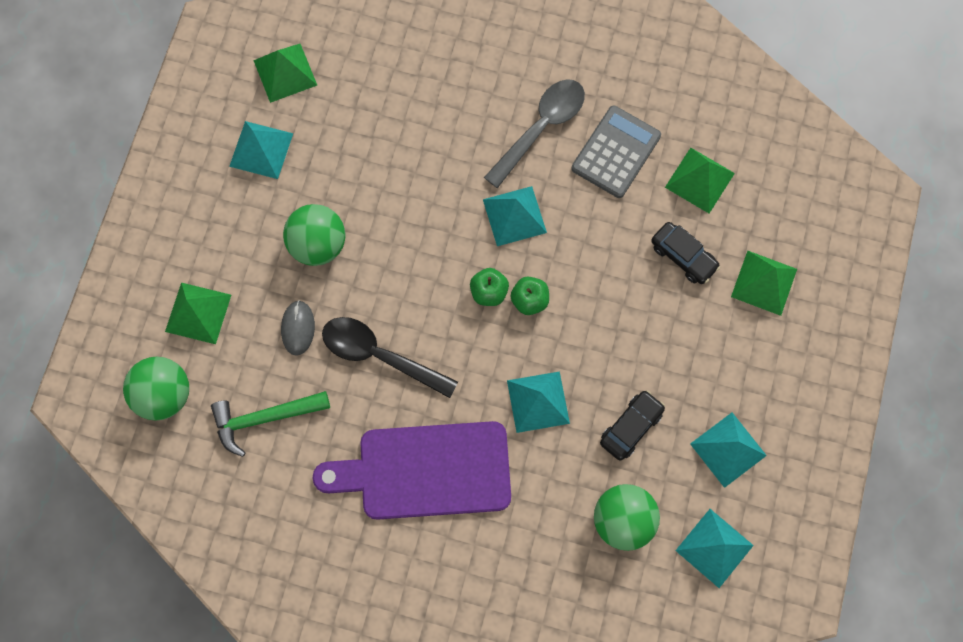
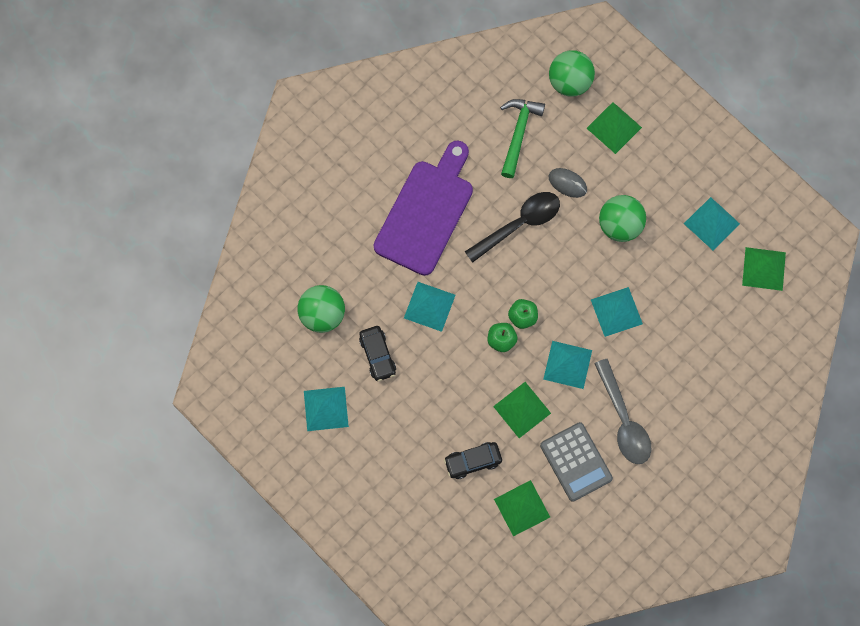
camera: 120 degrees right, 0 degrees up
turquoise pyramid [675,509,754,588] -> turquoise pyramid moved to [591,287,643,337]
green pyramid [731,251,797,316] -> green pyramid moved to [493,382,551,438]

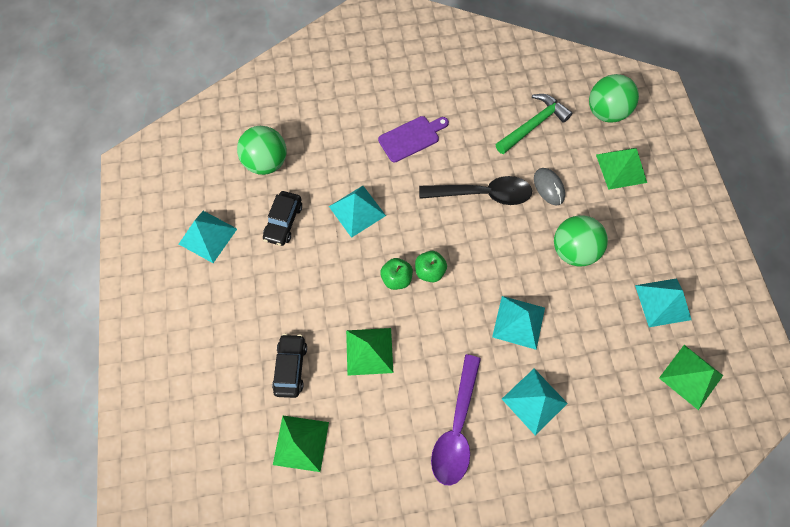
camera: 35 degrees right, 5 degrees down
purple cutting board [374,140,473,276] -> purple cutting board [378,116,449,163], size x0.52
black car [444,442,502,479] -> black car turned 75 degrees clockwise [272,334,307,398]
grey calculator [540,422,613,502] -> none
turquoise pyramid [543,341,592,389] -> turquoise pyramid moved to [502,369,568,435]
grey spoon [594,359,651,464] -> purple spoon [431,354,481,486]

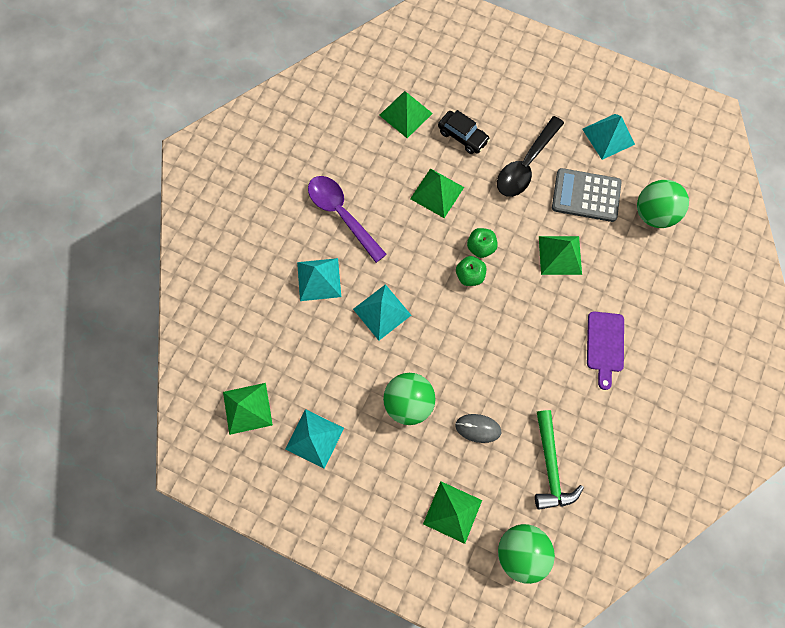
camera: 125 degrees right, 5 degrees up
black car [263,191,302,246] -> grey calculator [552,168,621,222]
turquoise pyramid [329,186,386,238] -> green pyramid [539,236,582,275]
black spoon [419,176,532,205] -> black spoon moved to [497,116,564,197]

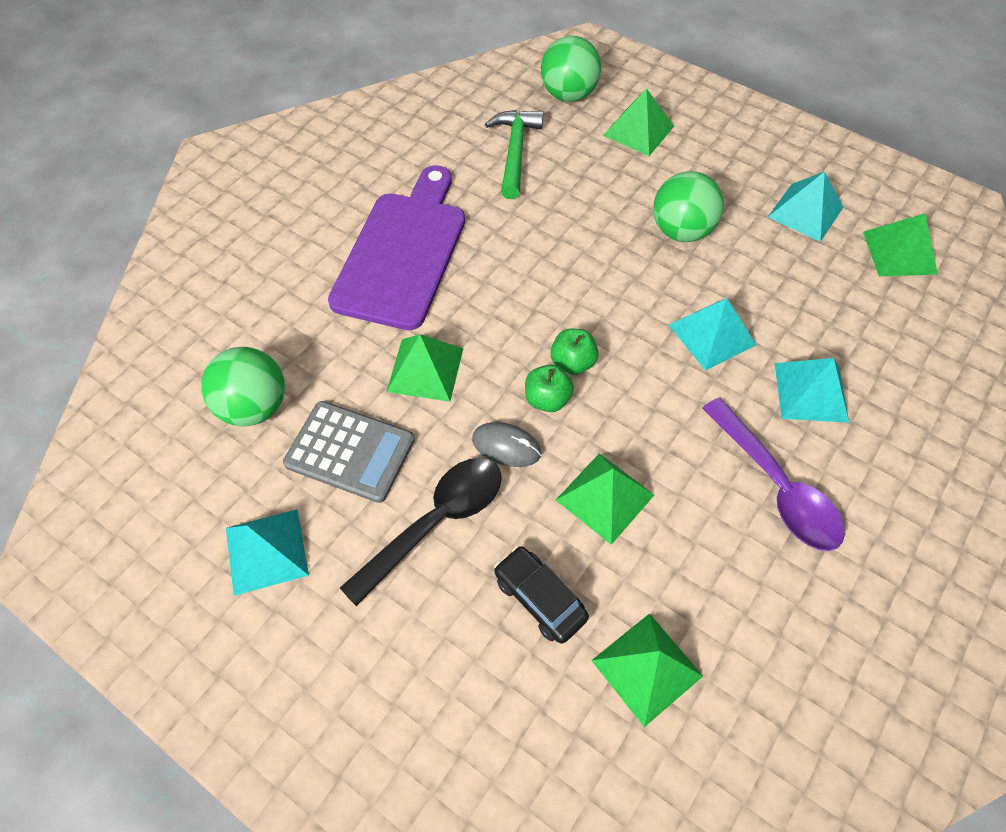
camera: 170 degrees left, 15 degrees down
grey mouse [455,414,501,443] -> grey mouse moved to [472,422,541,467]
purple cutting board [587,312,624,390] -> purple cutting board [328,165,465,330], size x1.93

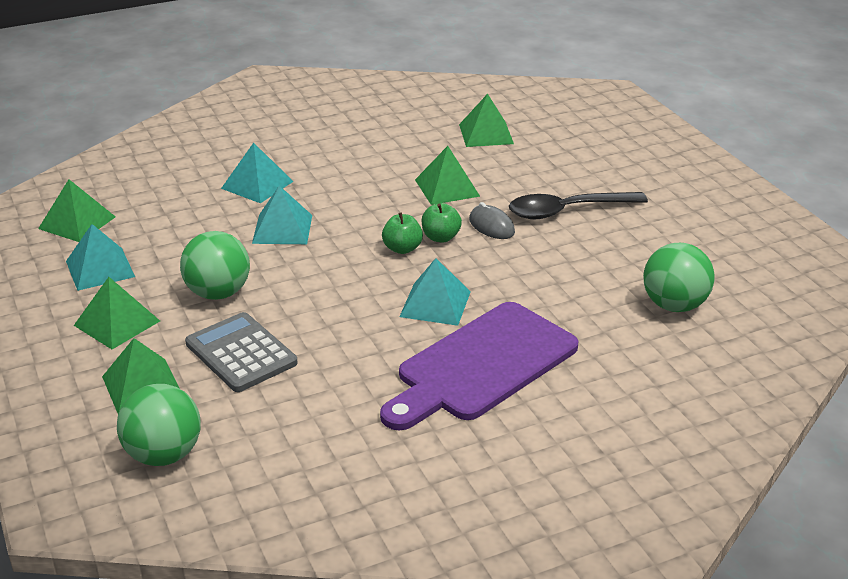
camera: 150 degrees left, 25 degrees down
turquoise pyramid [226,509,309,596] -> turquoise pyramid moved to [399,258,471,326]
grey calculator [283,401,415,503] -> grey calculator moved to [185,312,298,392]
green pyramid [386,335,463,402] -> green pyramid moved to [74,277,160,349]
green hammer [485,110,543,199] -> none
black car [494,546,589,644] -> none
purple spoon [703,398,845,551] -> none

